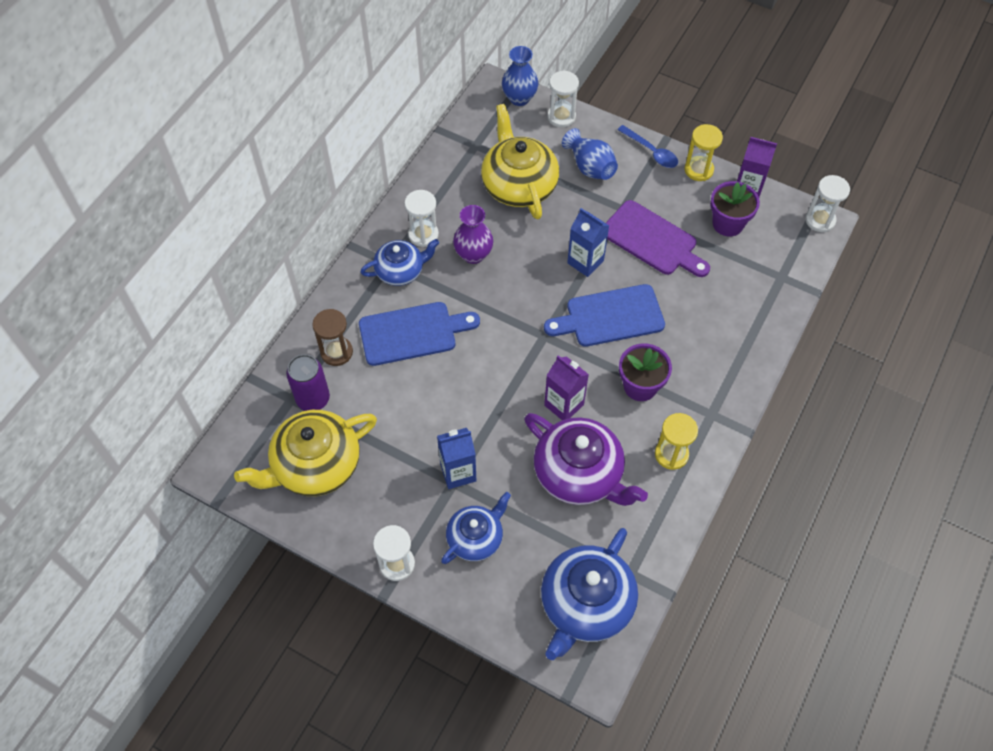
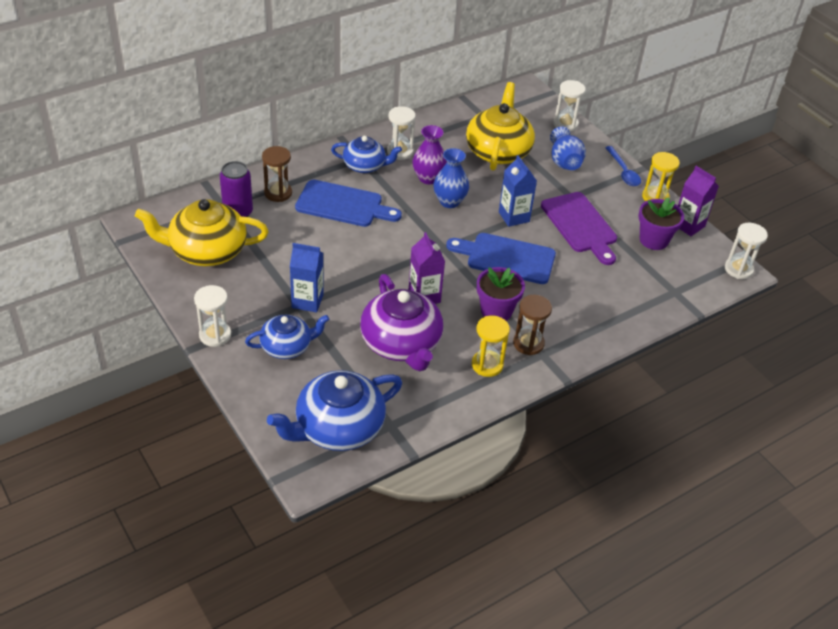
camera: 25 degrees right, 15 degrees down
blue vase [502,46,538,106] -> blue vase moved to [434,148,469,208]
none -> brown hourglass [513,295,552,355]

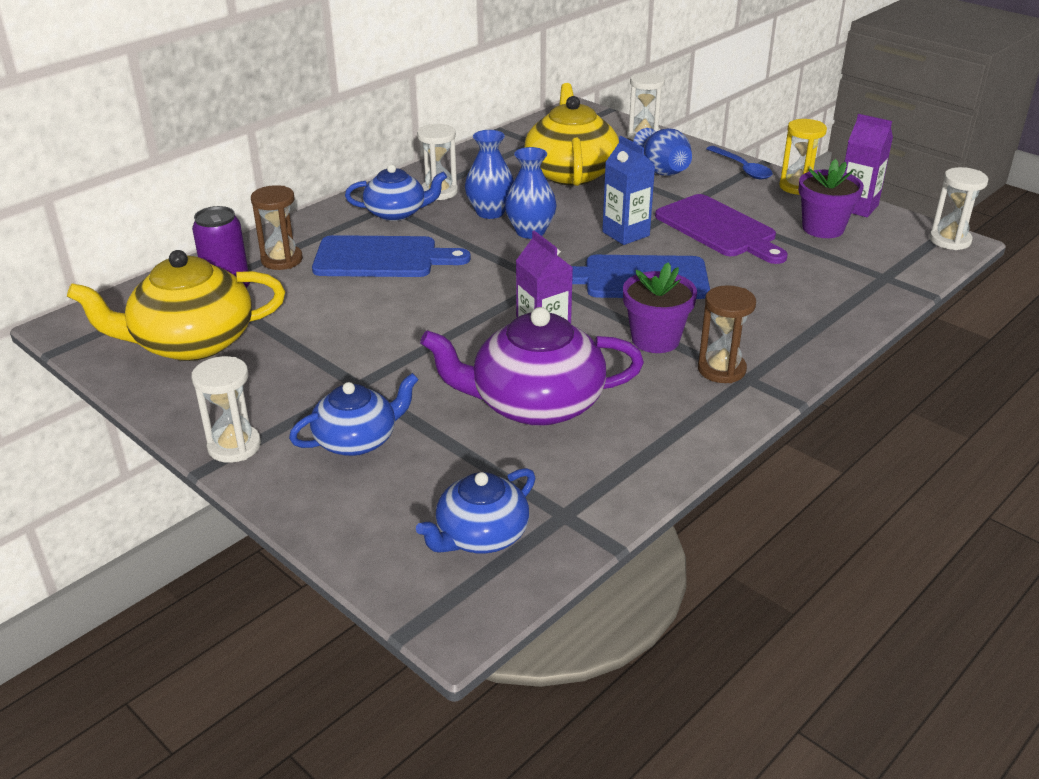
camera: 10 degrees left, 10 degrees down
blue teapot [267,370,402,451] -> blue teapot [416,468,535,553], size x0.61
blue carton [290,243,324,312] -> none
purple teapot [360,274,443,371] -> purple teapot turned 120 degrees clockwise [420,307,644,426]
purple vase [412,125,447,184] -> blue vase [465,130,514,219]
yellow hourglass [472,316,510,377] -> none

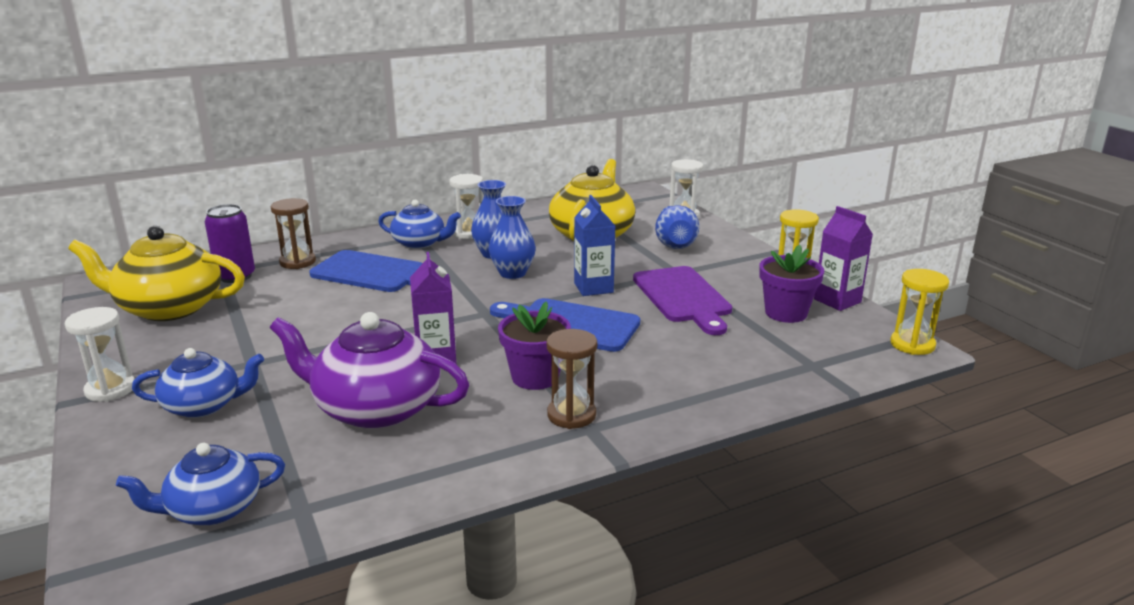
camera: 20 degrees right, 10 degrees down
blue spoon [706,146,773,179] -> none
white hourglass [929,167,988,250] -> yellow hourglass [890,269,949,355]

